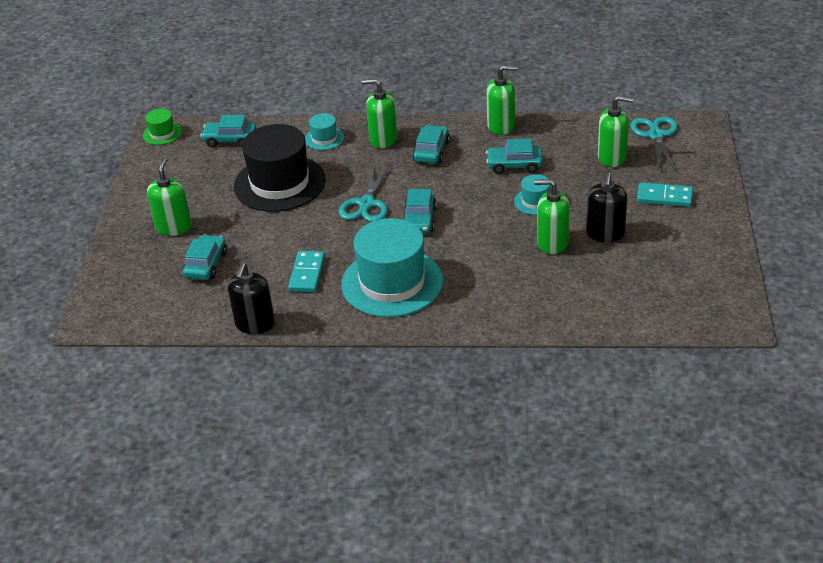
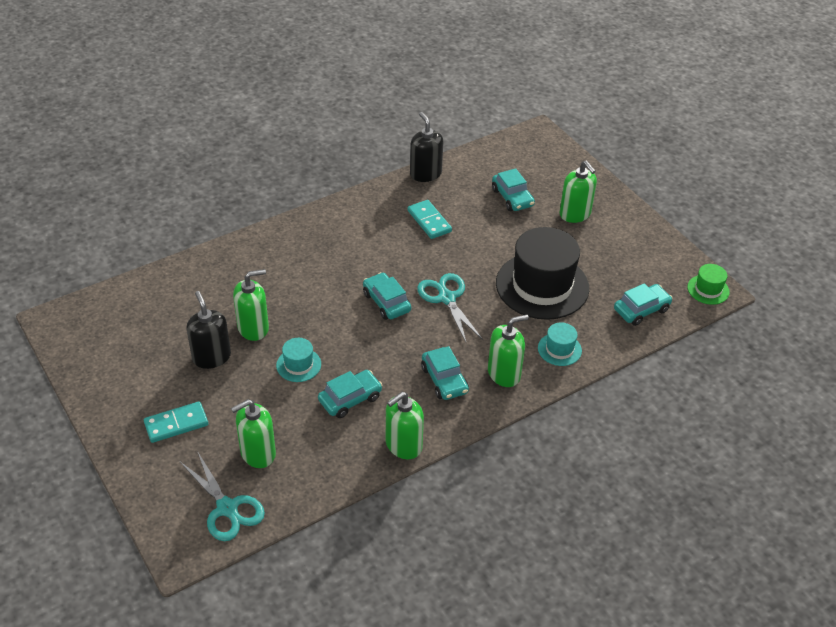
camera: 140 degrees right, 5 degrees up
turquoise hat [341,218,443,317] -> none

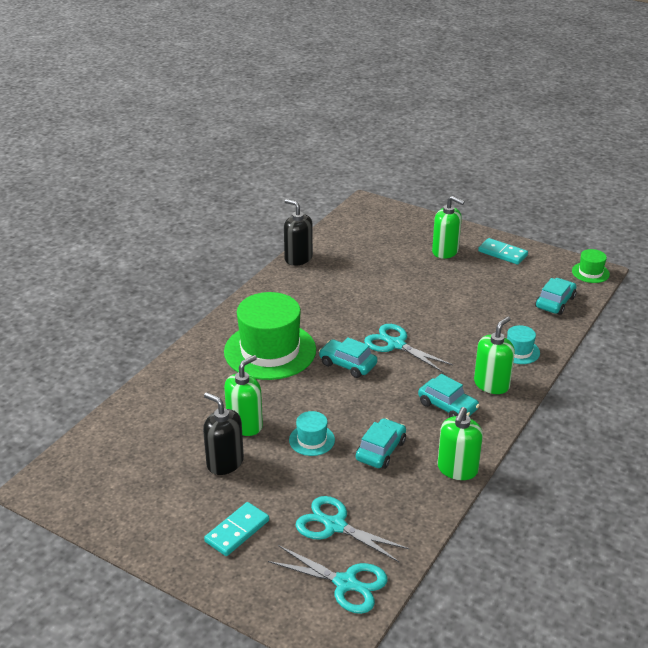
camera: 25 degrees left, 10 degrees down
green soap dispenser [231,399,276,468] -> turquoise scissors [295,496,409,562]
turquoise domino [408,200,452,239] -> turquoise domino moved to [478,238,528,265]
turquoise car [492,168,535,211] -> none
black hat [496,227,589,320] -> none
none -> green hat [224,292,316,380]

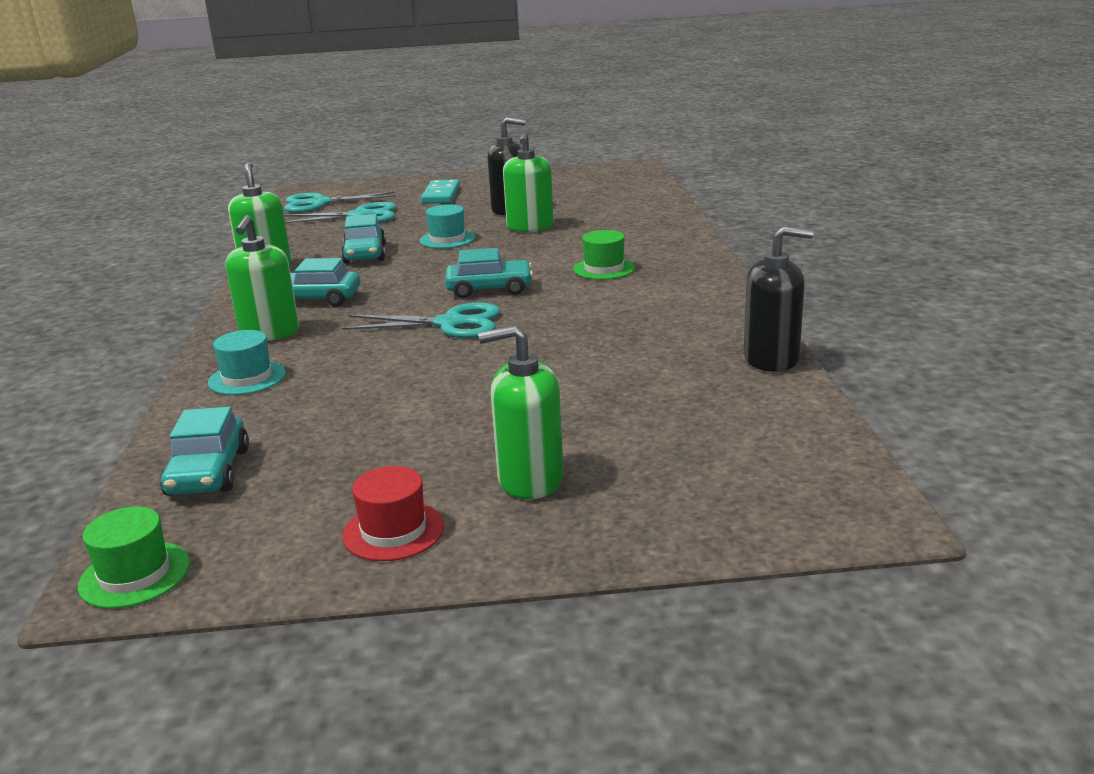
camera: 145 degrees right, 10 degrees down
green hat [224,292,316,380] -> green hat [573,230,635,280], size x0.45
turquoise domino [478,238,528,265] -> red hat [342,466,444,561]

